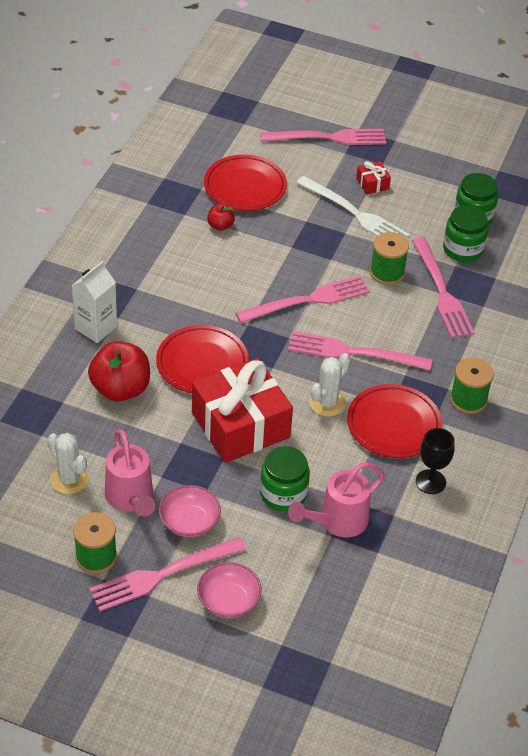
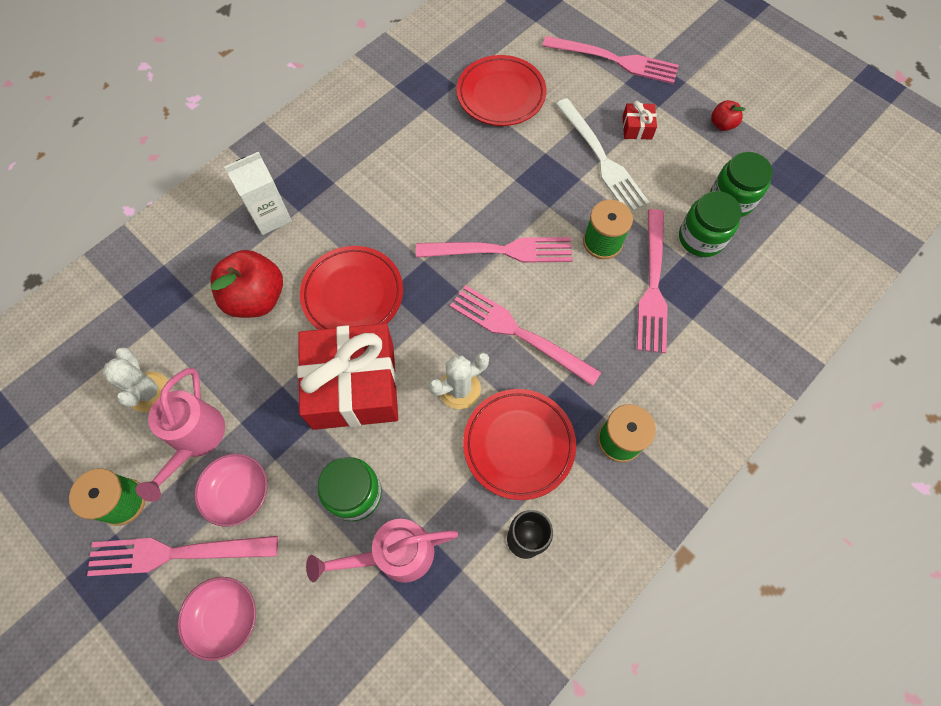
camera: 25 degrees right, 20 degrees up
red apple [207,204,235,231] -> red apple moved to [711,100,746,131]

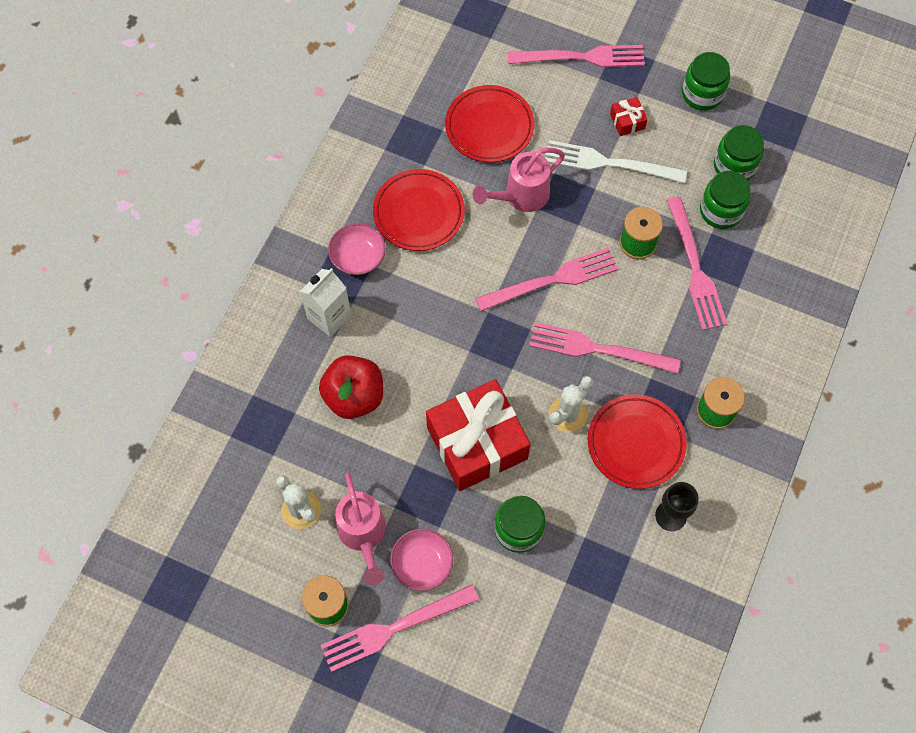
camera: 20 degrees left, 0 degrees up
pink bowl [177,577,256,661] -> pink bowl moved to [328,223,386,275]
red plate [300,246,403,330] -> red plate moved to [373,169,465,251]
pink watering can [306,519,458,583] -> pink watering can moved to [473,147,565,212]
white fork [556,98,649,211] -> white fork turned 150 degrees clockwise [546,140,687,183]
red apple [711,100,746,131] -> green jar [682,52,730,111]

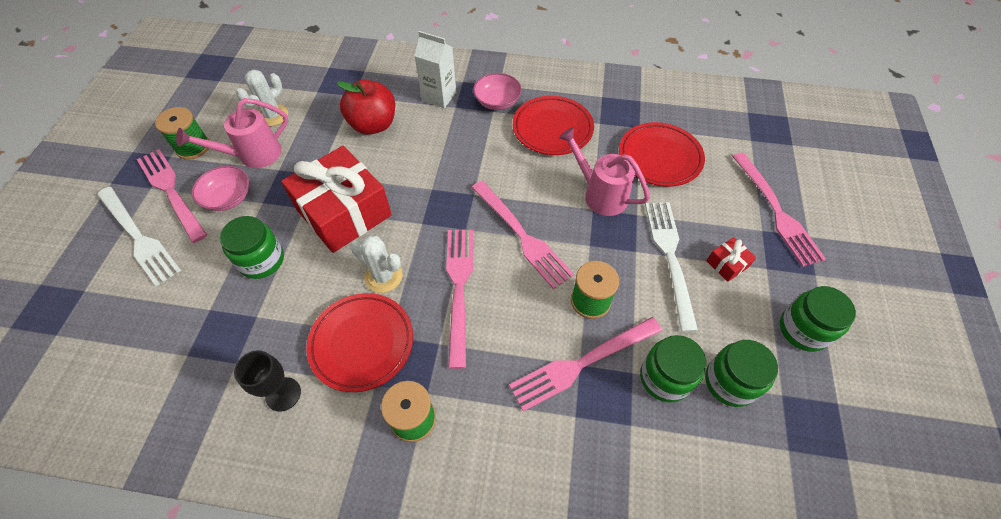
camera: 75 degrees right, 10 degrees down
none -> white fork [97,187,181,286]

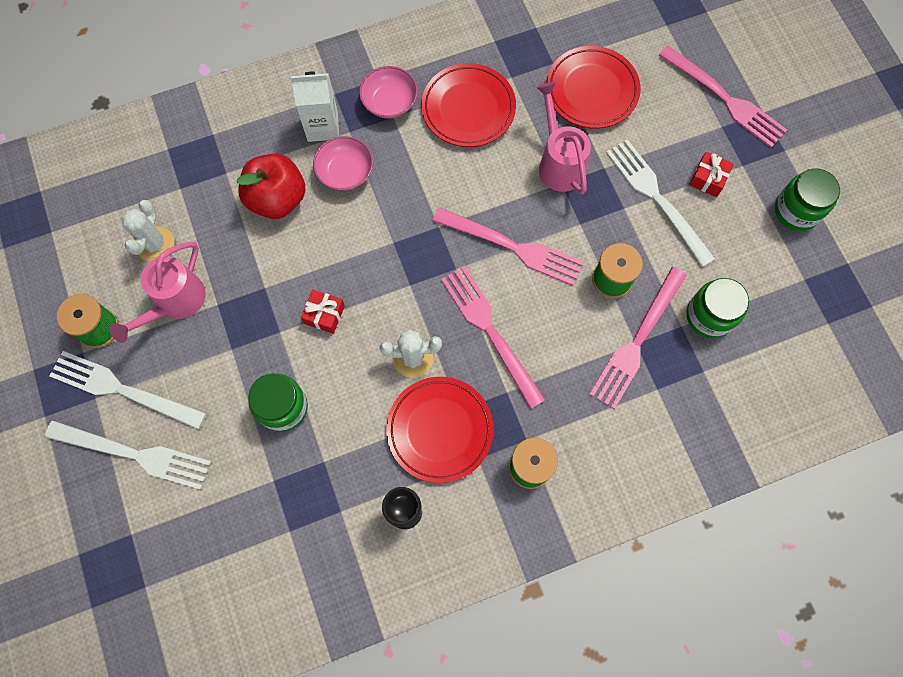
camera: 30 degrees left, 15 degrees up
pink fork [137,149,207,243] -> white fork [49,351,206,429]
pink bowl [192,166,249,211] -> pink bowl moved to [313,136,373,191]
red gift [281,146,392,253] -> red gift [301,289,345,334], size x0.40
pink watering can [558,127,650,216] -> pink watering can turned 60 degrees clockwise [536,82,591,194]
green jar [705,340,778,407] -> none

